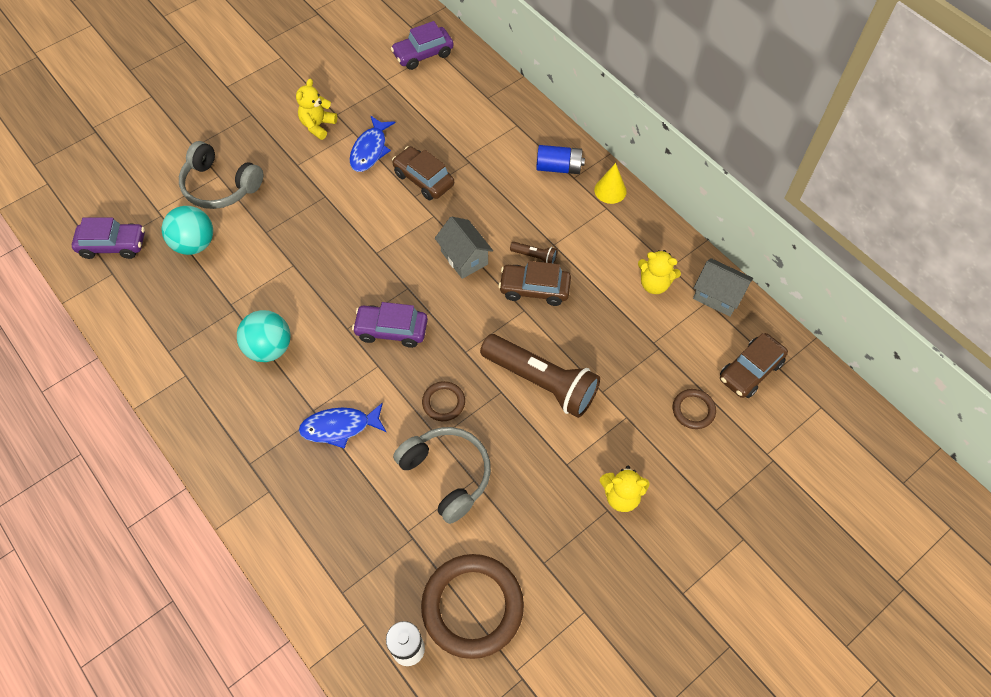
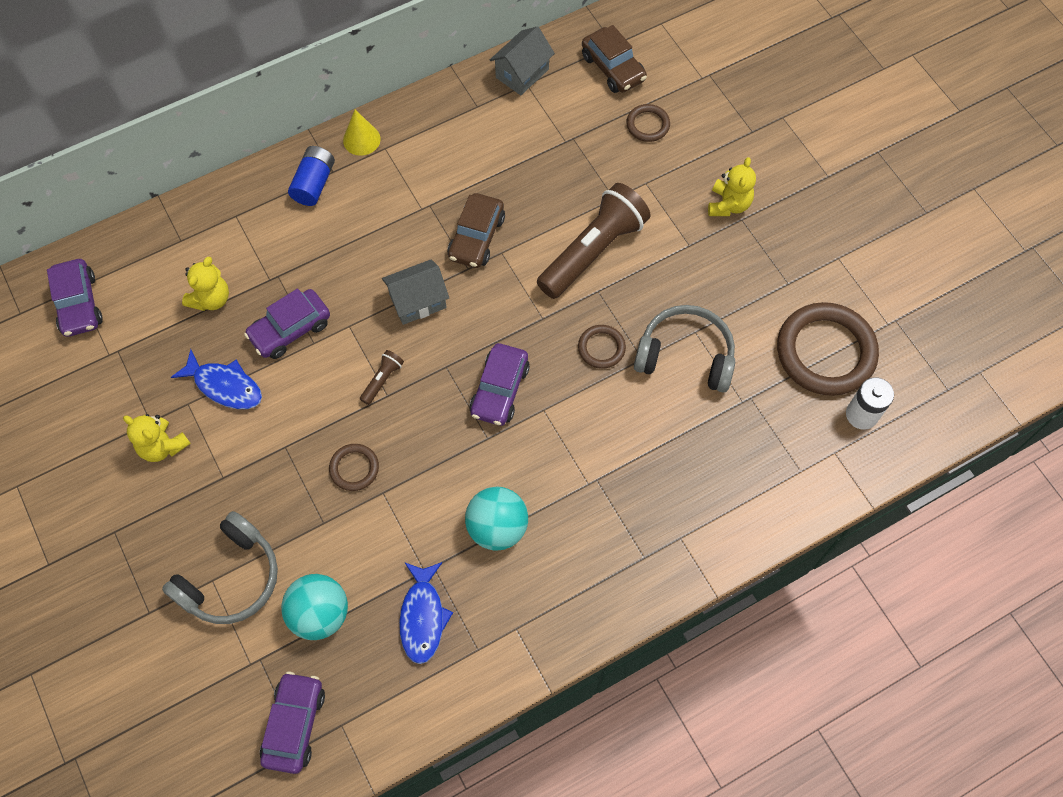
camera: 80 degrees left, 5 degrees up
blue fish [299,402,386,449] -> blue fish moved to [399,562,453,664]
brown car [392,146,454,200] -> purple car [244,288,330,359]
grey headphones [393,427,491,524] -> grey headphones turned 45 degrees clockwise [634,305,735,392]
brown flashlight [510,242,557,263] -> brown flashlight moved to [360,350,404,405]
yellow teddy bear [638,250,681,294] -> yellow teddy bear moved to [182,257,229,311]
none -> brown ring [329,444,379,491]

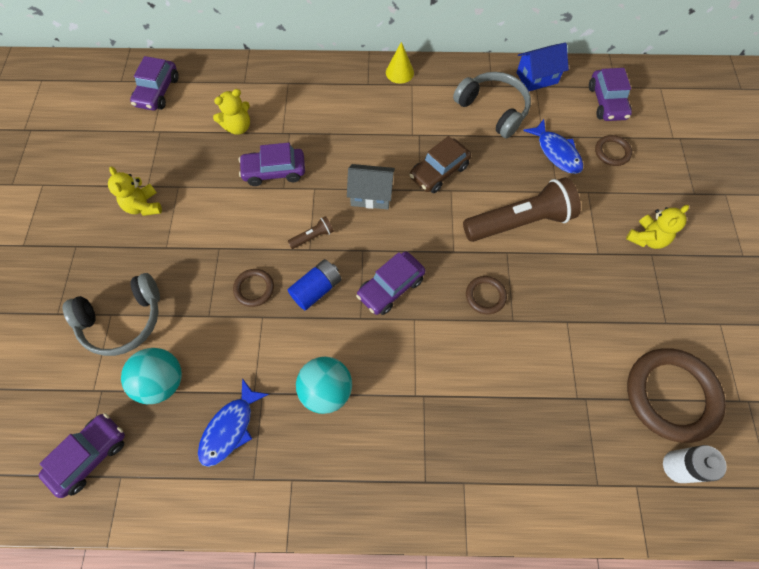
camera: 30 degrees right, 0 degrees up
blue fish [171,349,262,409] -> blue fish moved to [523,119,583,174]
blue battery [288,146,335,206] -> blue battery moved to [287,259,342,310]
grey house [490,26,555,95] -> blue house [517,43,569,91]
brown car [582,25,647,93] -> purple car [589,68,632,121]
grey headphones [634,305,735,392] -> grey headphones moved to [453,72,531,139]

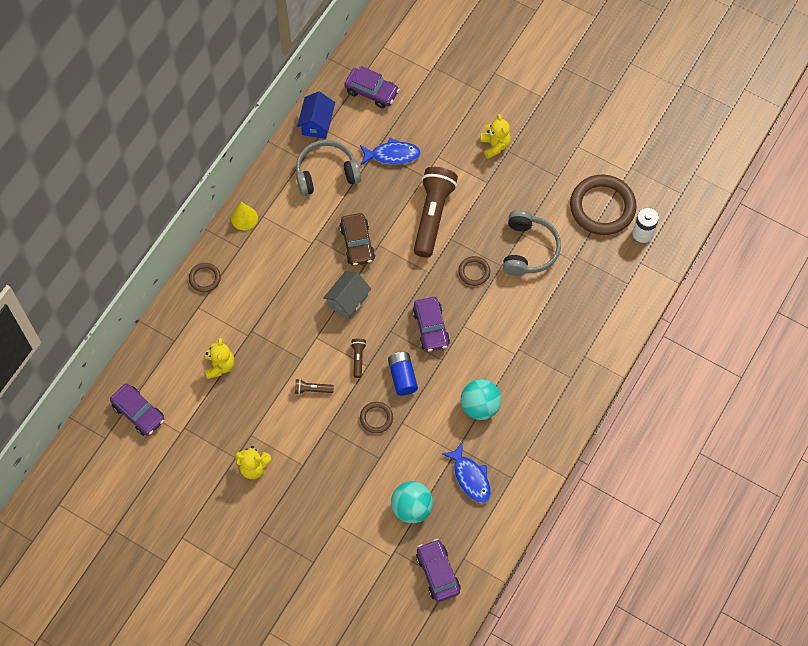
camera: 60 degrees left, 0 degrees up
grey headphones [62,273,160,356] -> grey headphones moved to [503,210,561,276]
purple car [239,143,305,186] -> none
brown ring [595,135,632,166] -> brown ring moved to [189,263,221,292]
none -> brown flashlight [295,379,334,394]

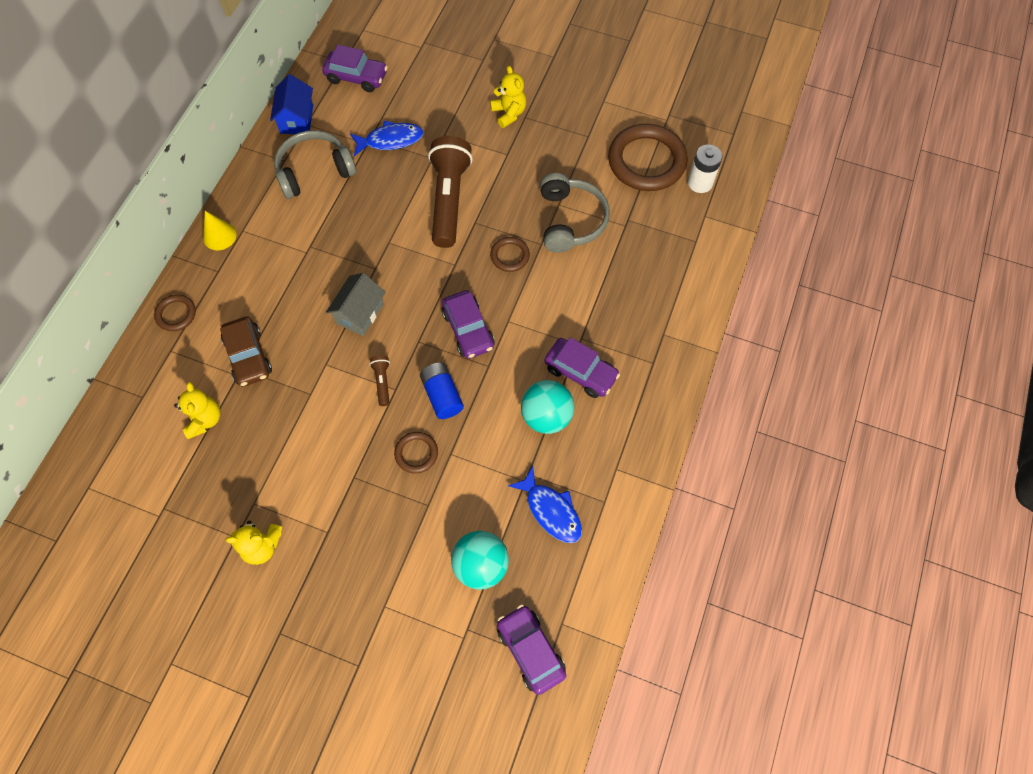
camera: 10 degrees left, 0 degrees up
purple car [110,384,165,436] -> purple car moved to [544,337,620,398]
brown flashlight [295,379,334,394] -> none
brown car [339,213,375,266] -> brown car moved to [220,316,272,387]

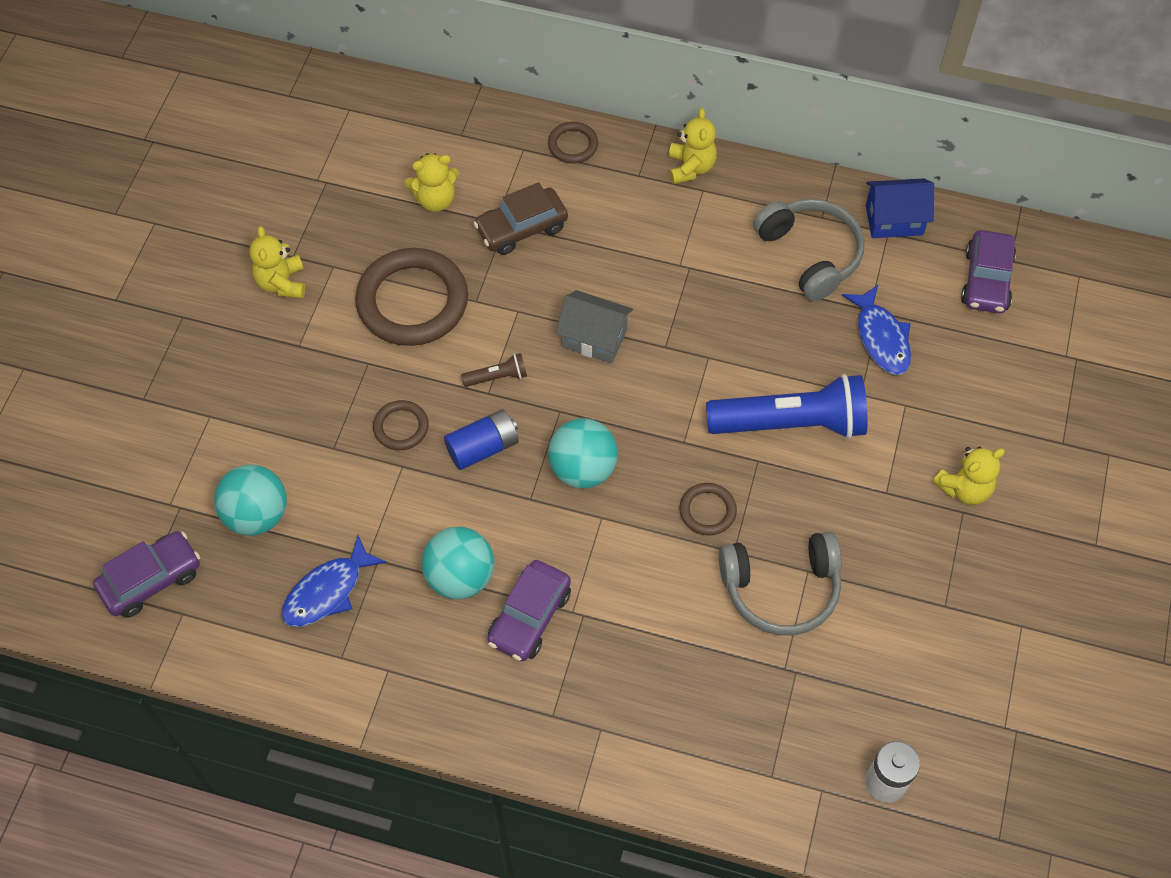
camera: 85 degrees right, 5 degrees down
yellow cone [203,211,237,250] -> yellow teddy bear [669,108,717,184]
brown flashlight [428,136,473,248] -> blue flashlight [706,374,868,439]
purple car [442,290,495,359] -> turquoise ball [548,418,618,488]
brown ring [608,124,688,191] -> brown ring moved to [355,248,468,346]

